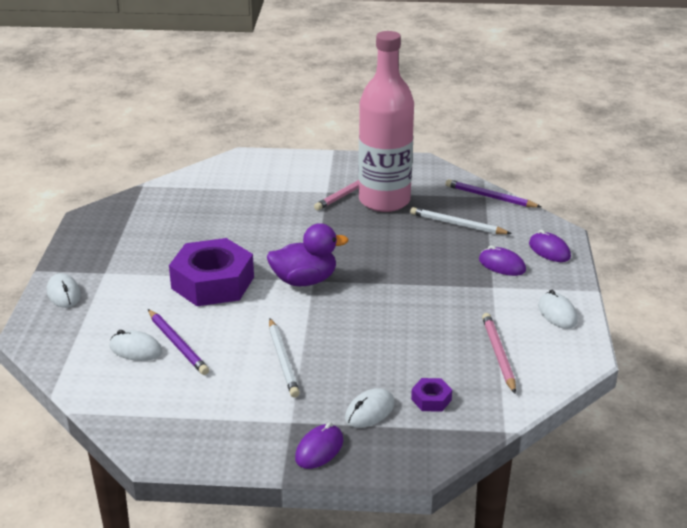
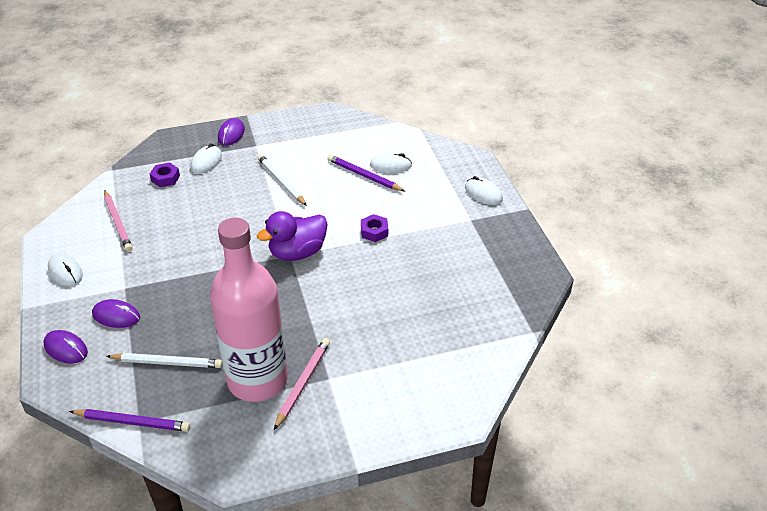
camera: 160 degrees right, 10 degrees up
purple nut [169,238,254,306] -> purple nut [361,214,388,242], size x0.42

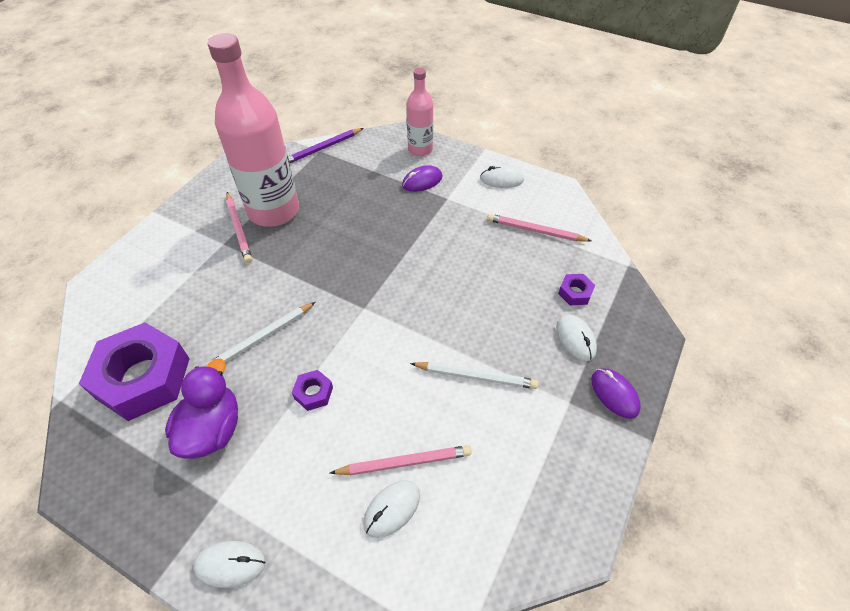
camera: 135 degrees right, 10 degrees up
purple mouse [43,330,88,364] -> pink bottle [407,68,433,156]
white pencil [106,353,223,368] -> white pencil moved to [207,302,316,365]
purple duck [257,211,327,261] -> purple duck moved to [165,359,238,459]
purple pencil [328,155,405,191] -> pink pencil [330,445,471,475]
none -> purple nut [79,322,190,421]

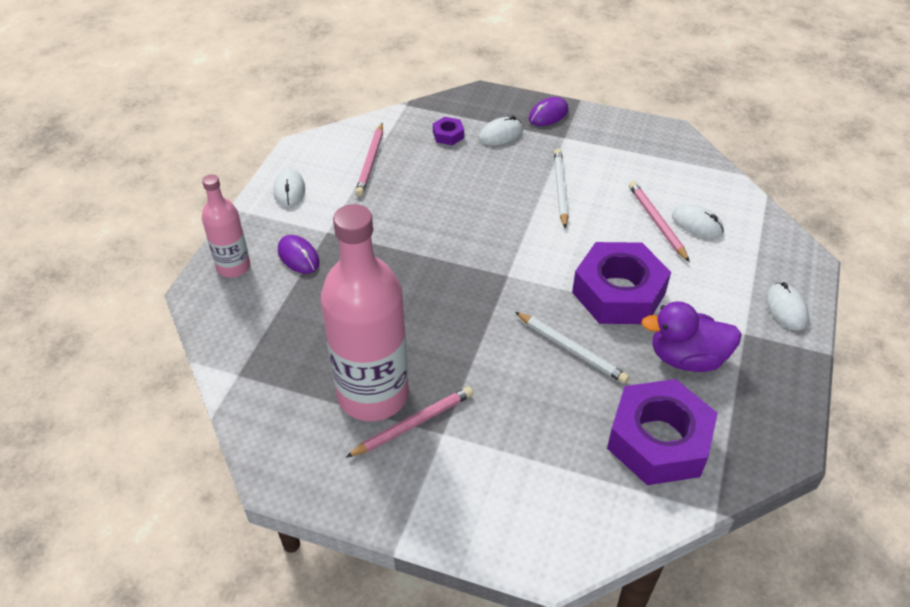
camera: 100 degrees left, 5 degrees down
purple pencil [288,128,363,163] -> none
purple nut [292,370,333,411] -> purple nut [572,242,671,324], size x2.39

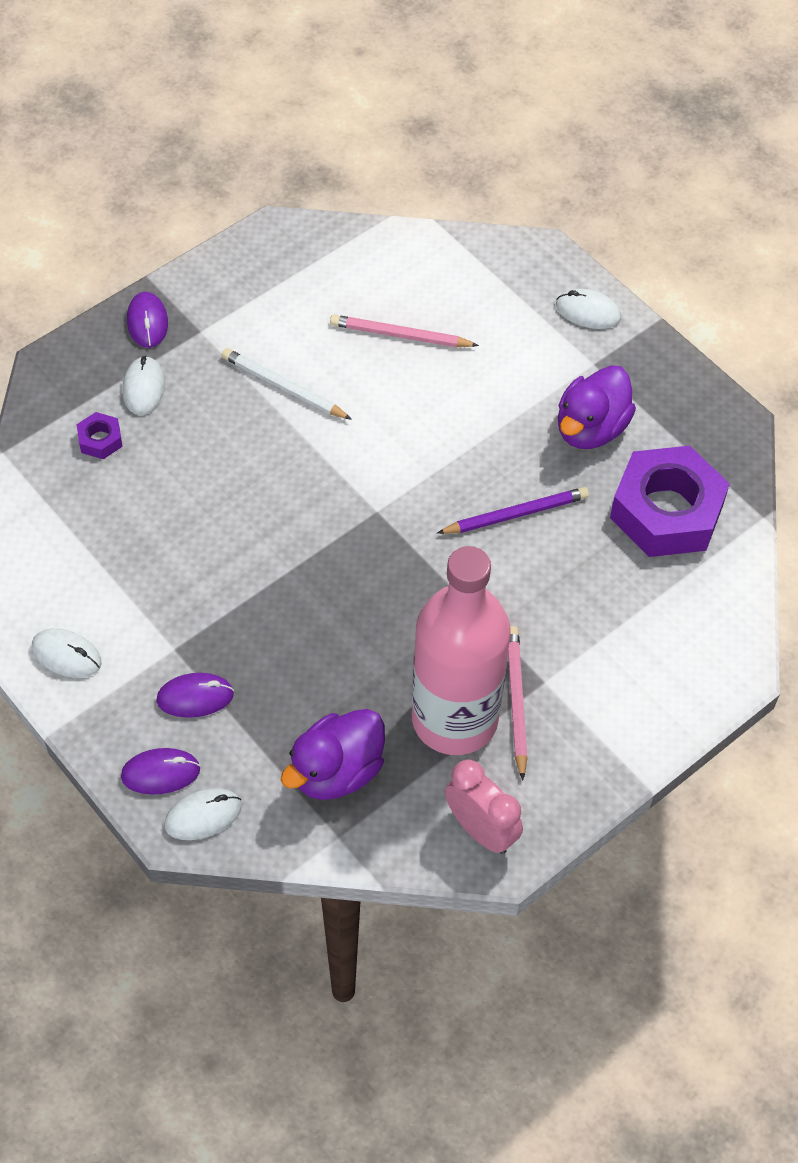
camera: 60 degrees left, 10 degrees up
pink bottle [202,174,250,278] -> purple mouse [121,748,200,795]
pink pencil [355,123,383,196] -> none
white pencil [515,312,629,384] -> purple pencil [437,487,589,534]
purple nut [572,242,671,324] -> none
white mouse [672,204,724,238] -> white mouse moved to [164,788,242,840]
none -> purple duck [281,709,385,800]
none -> pink clock [445,760,523,854]

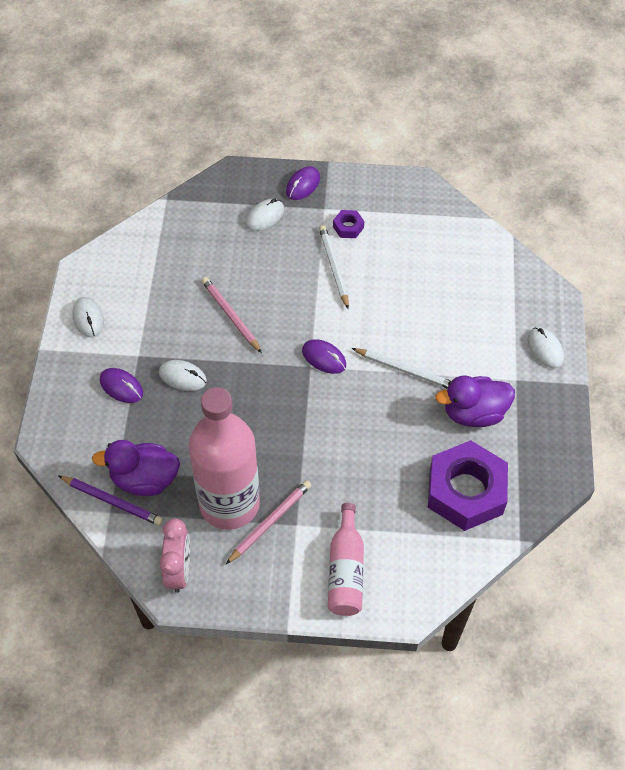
camera: 45 degrees right, 0 degrees up
purple nut [76,412,123,459] -> purple nut moved to [333,210,364,238]
purple mouse [121,748,200,795] -> purple mouse moved to [302,339,346,374]
white mouse [164,788,242,840] -> white mouse moved to [159,360,207,391]
pink pencil [330,315,479,347] -> pink pencil moved to [201,277,262,353]
purple pencil [437,487,589,534] -> purple pencil moved to [59,476,163,526]
none -> pink bottle [328,503,364,616]
none -> white pencil [352,348,450,389]

